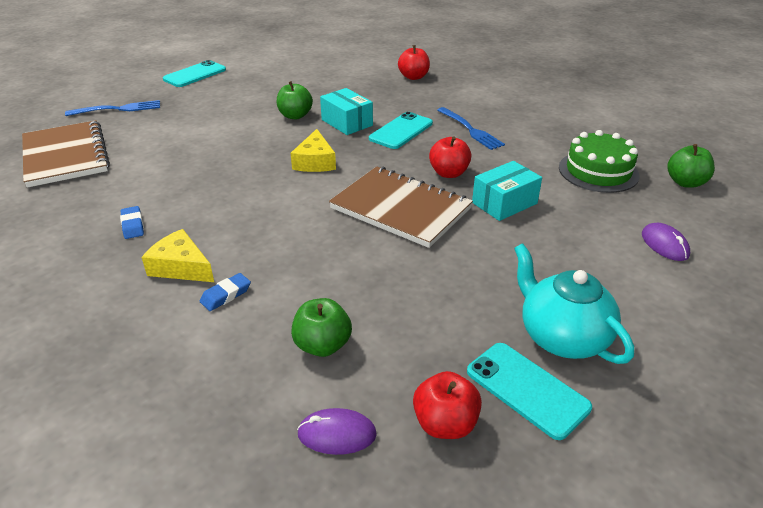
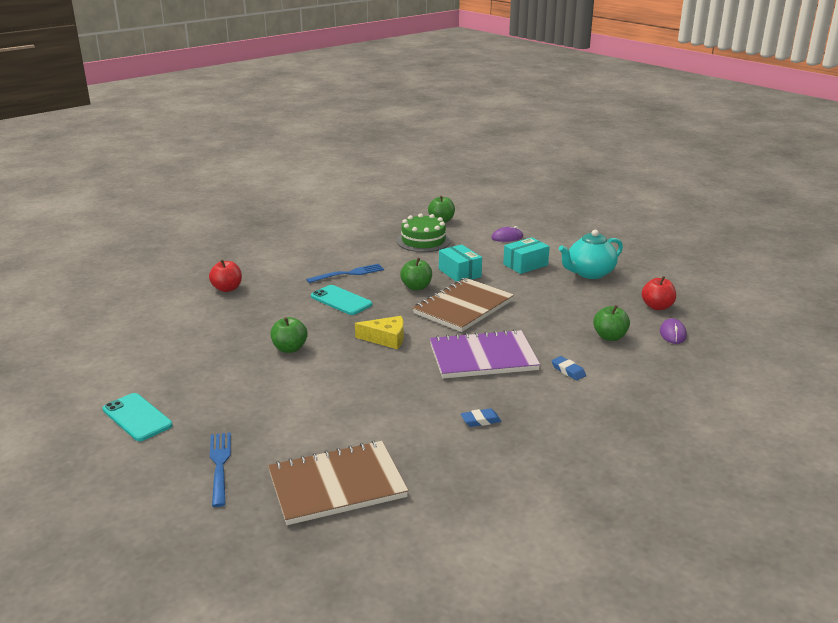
camera: 85 degrees left, 10 degrees down
yellow cheese [141,229,214,282] -> none
turquoise box [320,88,373,135] -> turquoise box moved to [503,237,550,274]
red apple [429,137,471,178] -> green apple [400,258,432,291]
turquoise phone [467,343,592,440] -> none
none -> purple notebook [430,329,540,379]

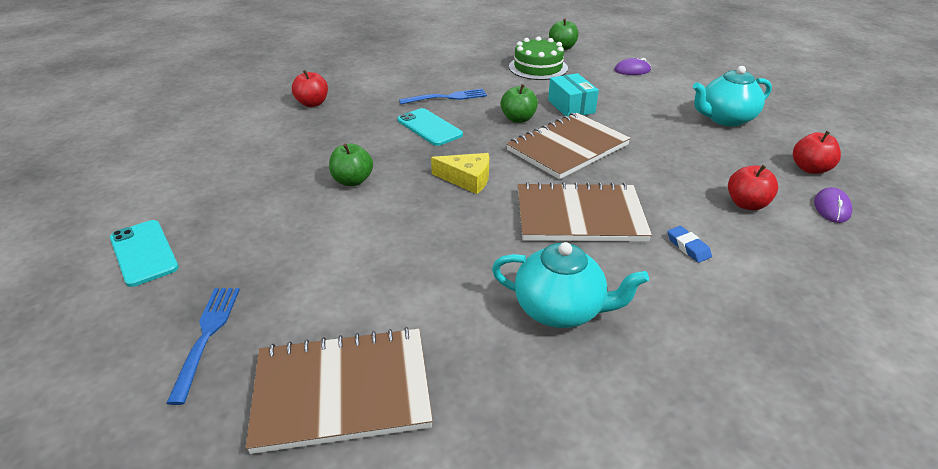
camera: 10 degrees right, 10 degrees up
purple notebook [430,329,540,379] -> brown notebook [518,182,652,242]
blue eraser [461,408,501,427] -> turquoise teapot [492,242,649,328]
turquoise box [503,237,550,274] -> none
green apple [593,305,630,341] -> red apple [728,165,778,210]

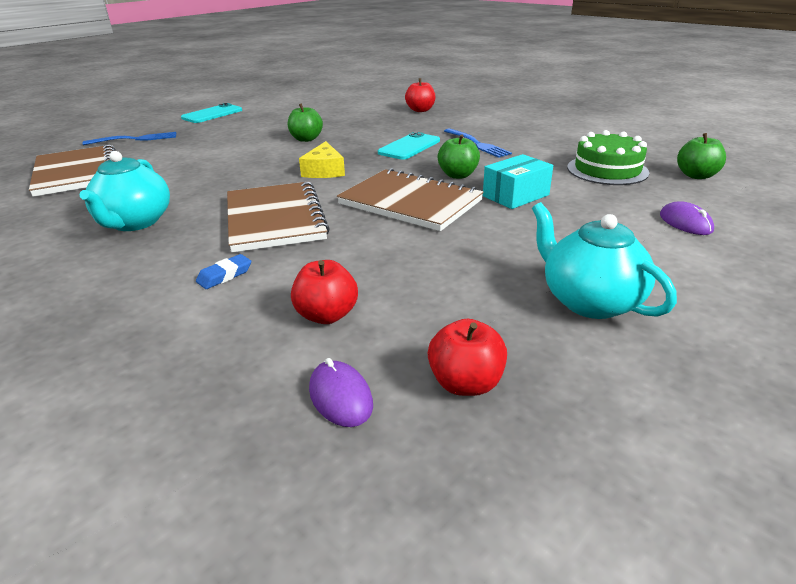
camera: 75 degrees right, 5 degrees down
purple mouse [814,187,852,223] -> purple mouse turned 60 degrees clockwise [309,358,373,427]

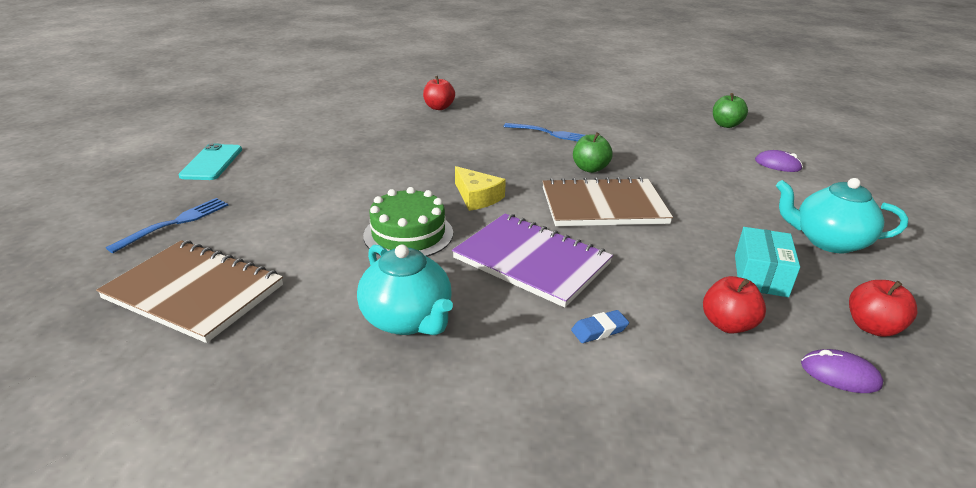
camera: 40 degrees left, 0 degrees up
blue eraser [196,254,251,289] -> blue eraser turned 60 degrees clockwise [571,310,629,343]
brown notebook [227,181,330,253] -> purple notebook [452,213,613,308]
green apple [288,103,323,142] -> none
turquoise phone [378,132,440,160] -> none
turquoise box [483,154,553,209] -> turquoise box moved to [735,227,800,297]
green cake [567,130,650,185] -> green cake moved to [363,187,453,257]

